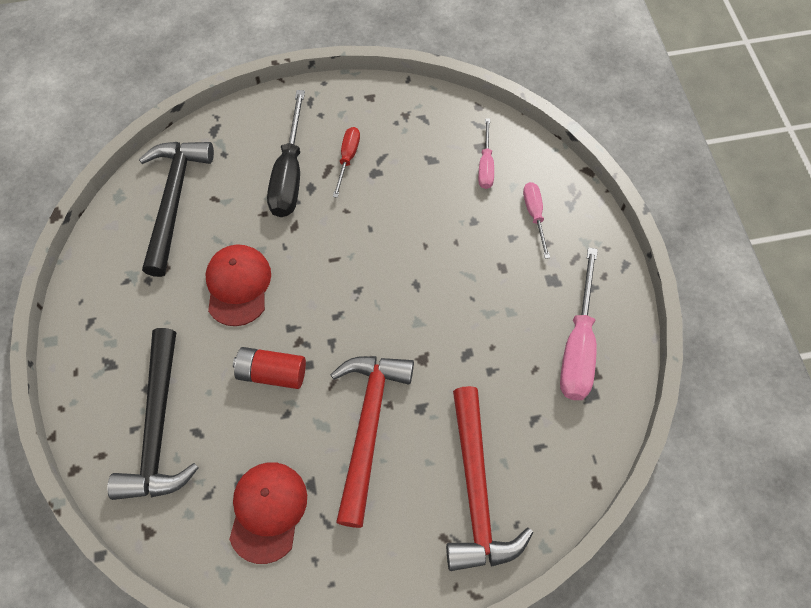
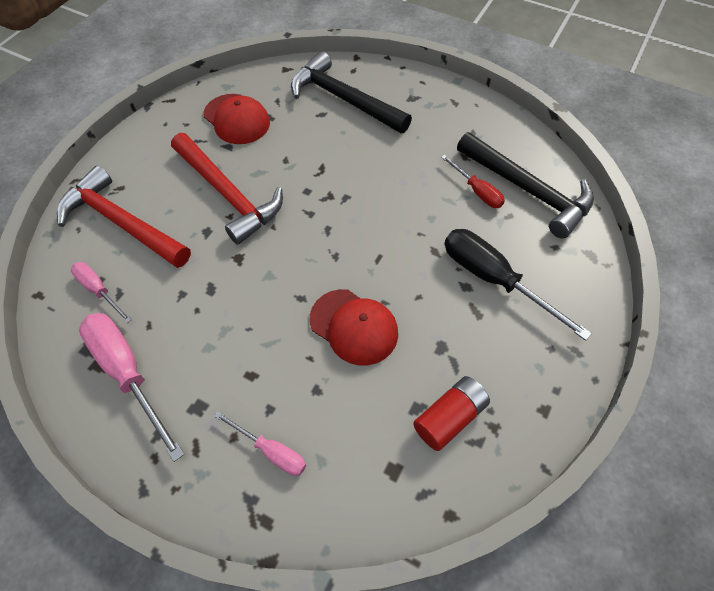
camera: 130 degrees right, 5 degrees down
red cap [206,244,271,326] -> red cap moved to [310,289,398,366]
red battery [233,347,306,389] -> red battery moved to [413,376,490,451]
red screwdriver [333,127,360,198] -> red screwdriver moved to [441,155,505,208]
pink screwdriver [478,118,494,189] -> pink screwdriver moved to [71,262,132,323]

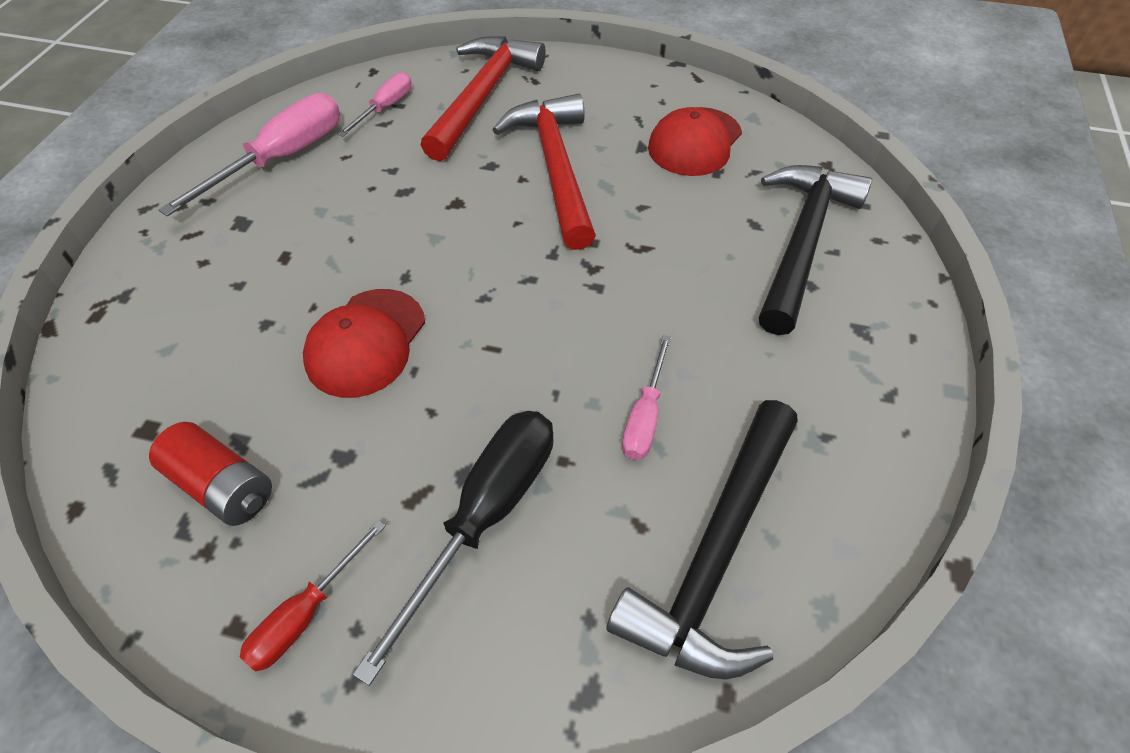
camera: 75 degrees right, 5 degrees down
red hammer [171,133,283,245] -> red hammer turned 135 degrees clockwise [493,94,596,250]
pink screwdriver [214,411,306,476] -> pink screwdriver moved to [622,335,671,460]
red screwdriver [441,155,505,208] -> red screwdriver moved to [239,520,386,671]

